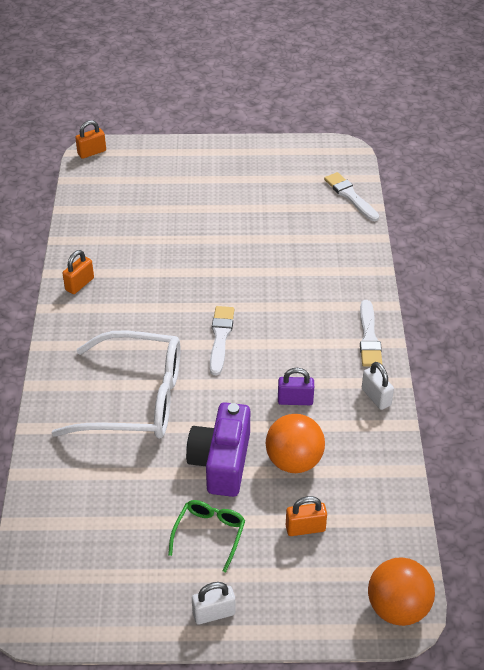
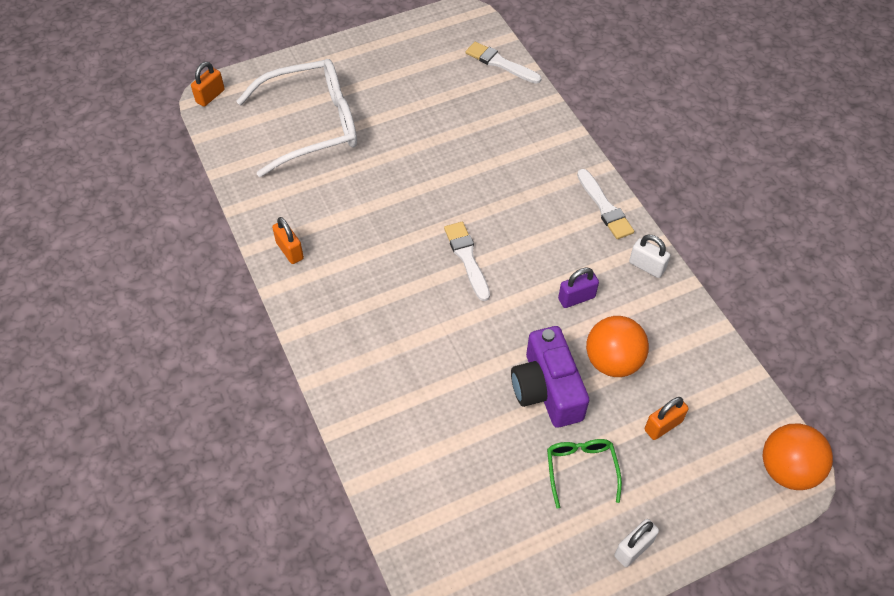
camera: 25 degrees left, 10 degrees up
white glasses [52,331,180,439] -> white glasses moved to [236,59,357,177]
orange padlock [62,250,94,294] -> orange padlock turned 45 degrees counterclockwise [272,217,304,264]

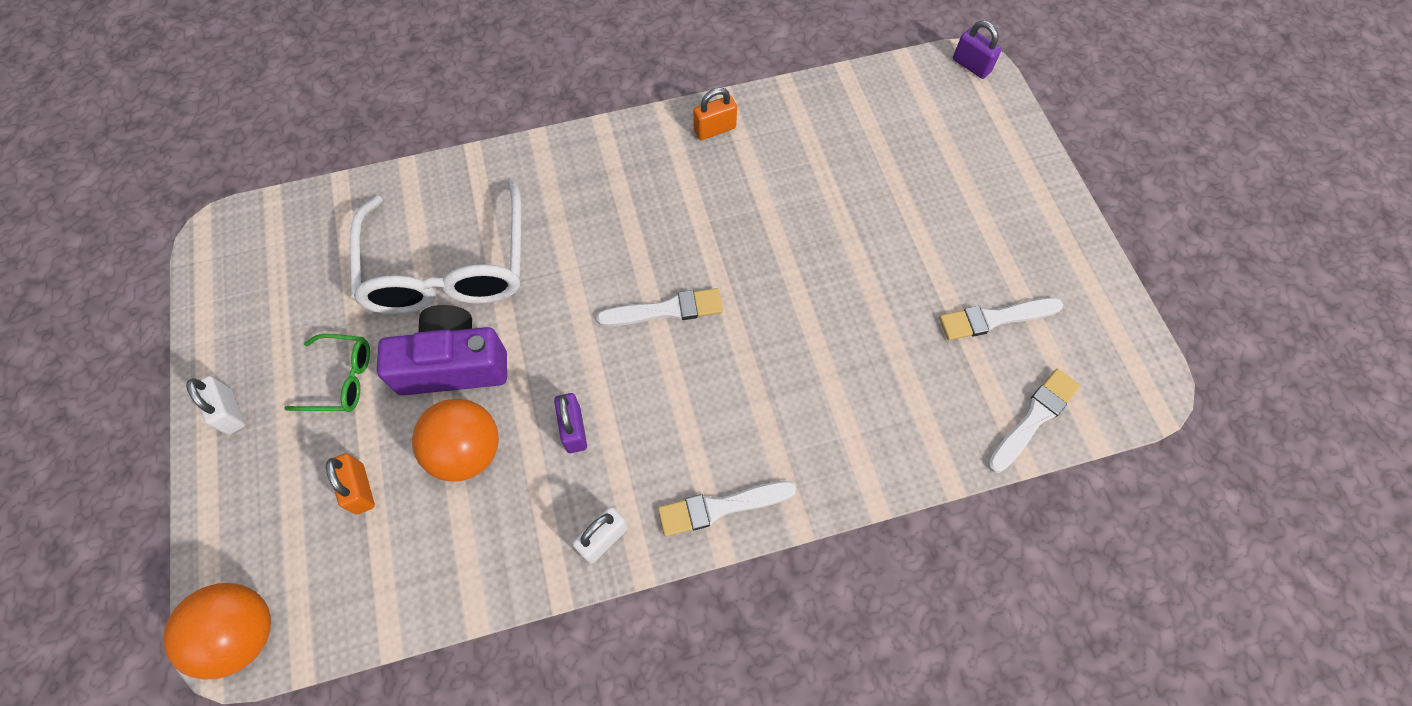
camera: 100 degrees right, 10 degrees up
orange padlock [191,62,225,107] -> purple padlock [953,21,1002,79]
white glasses [236,59,357,177] -> white glasses moved to [350,180,521,314]
none -> white brush [939,298,1063,340]

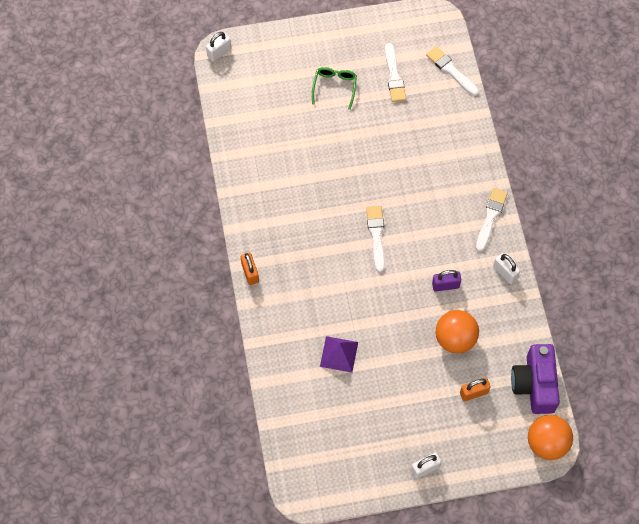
camera: 85 degrees left, 0 degrees up
green glasses [284,334,370,412] -> green glasses moved to [312,67,357,110]
white glasses [350,180,521,314] -> purple pyramid [320,336,358,373]
purple camera [377,305,507,395] -> purple camera moved to [511,344,560,414]
white brush [658,481,797,536] -> white brush turned 150 degrees counterclockwise [476,188,508,252]
orange padlock [693,87,737,140] -> orange padlock moved to [241,253,259,285]
purple padlock [953,21,1002,79] -> white padlock [206,32,231,61]

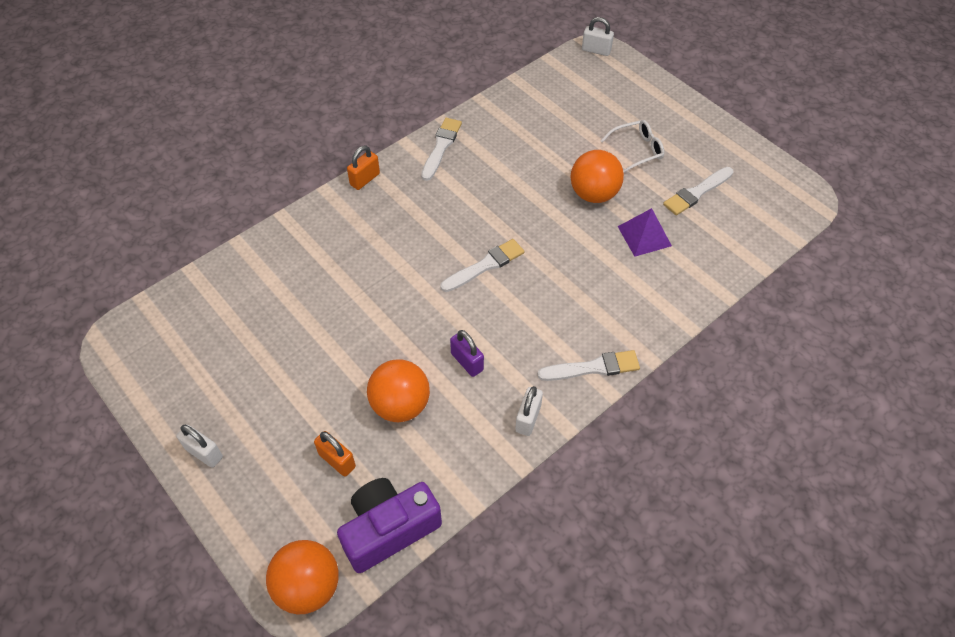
camera: 60 degrees right, 10 degrees down
green glasses [312,67,357,110] -> white glasses [601,120,664,173]
purple pyramid [320,336,358,373] -> purple pyramid moved to [618,208,672,257]
white brush [426,46,479,96] -> white brush moved to [421,118,462,181]
none -> orange ball [571,150,624,203]

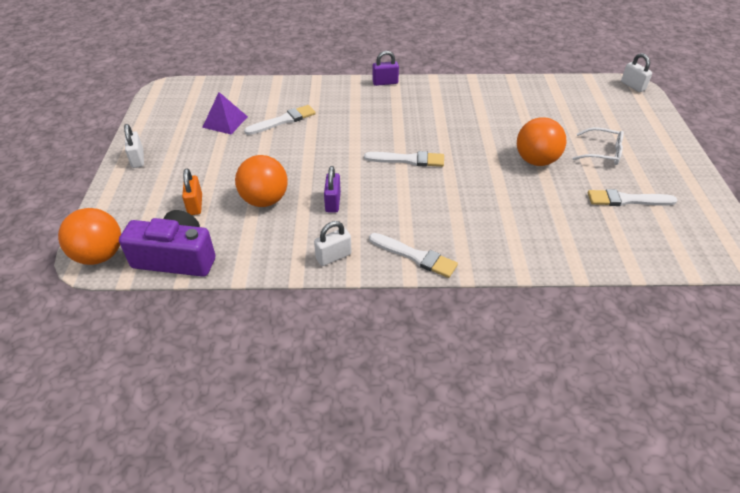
camera: 40 degrees right, 10 degrees down
orange padlock [347,145,380,190] -> purple padlock [372,51,399,86]
white brush [421,118,462,181] -> white brush moved to [244,105,316,135]
purple pyramid [618,208,672,257] -> purple pyramid moved to [202,92,248,134]

